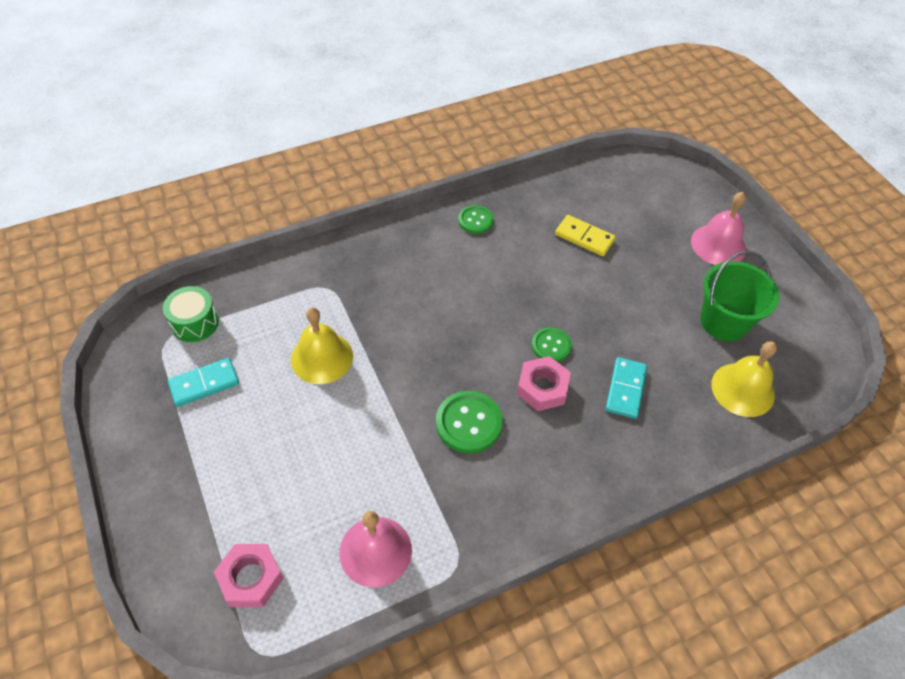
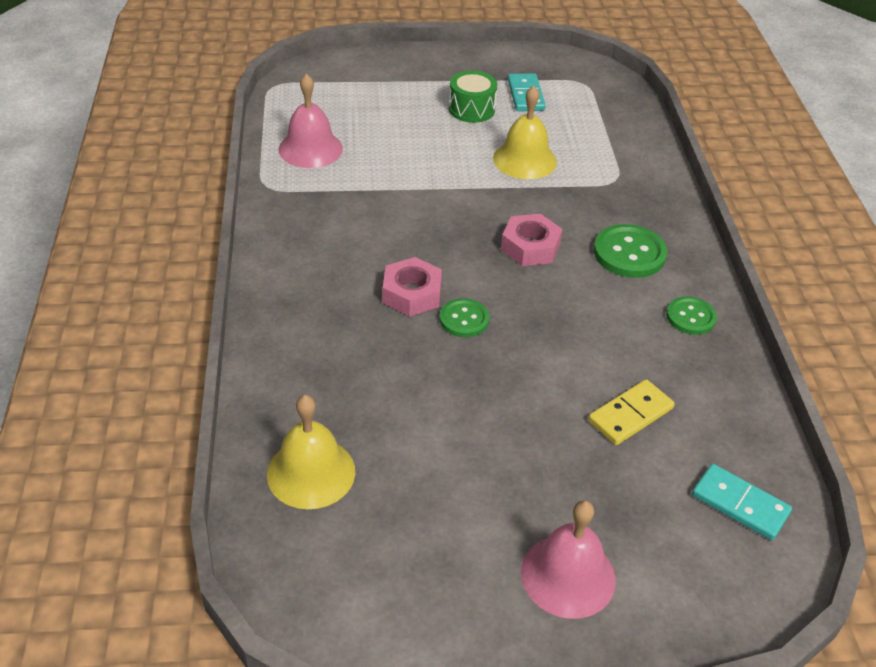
camera: 110 degrees right, 10 degrees down
green drum [163,286,219,342] -> green drum moved to [449,70,497,123]
pink nut [214,544,284,607] -> pink nut moved to [501,214,562,266]
green button [436,391,503,453] -> green button moved to [594,224,667,278]
turquoise domino [606,357,647,419] -> turquoise domino moved to [692,464,792,540]
green bucket [701,250,780,341] -> none

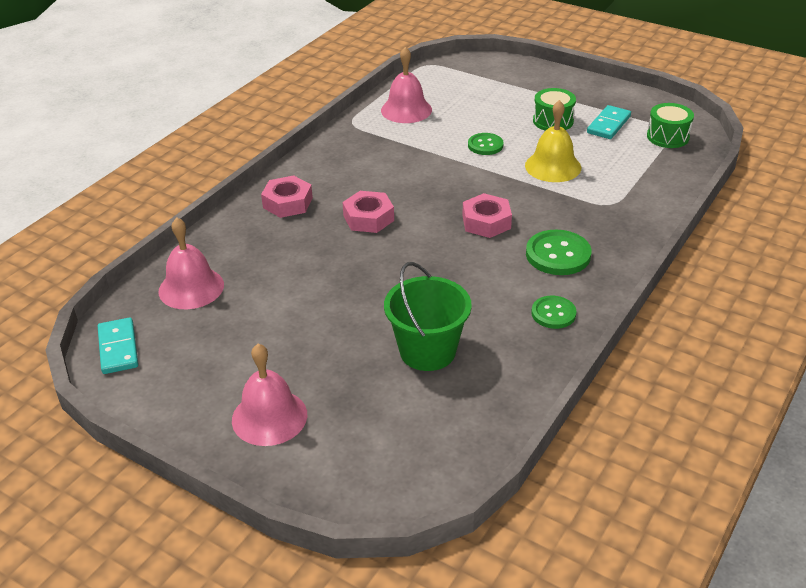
camera: 40 degrees right, 5 degrees down
yellow bell [267,395,355,509] -> pink bell [158,218,224,309]
green button [440,298,489,337] -> green button moved to [468,133,504,155]
yellow domino [588,379,675,445] -> green bucket [384,262,472,371]
turquoise domino [692,464,792,540] -> turquoise domino moved to [98,317,138,374]
none -> pink nut [261,175,313,218]
none -> green drum [647,103,694,148]

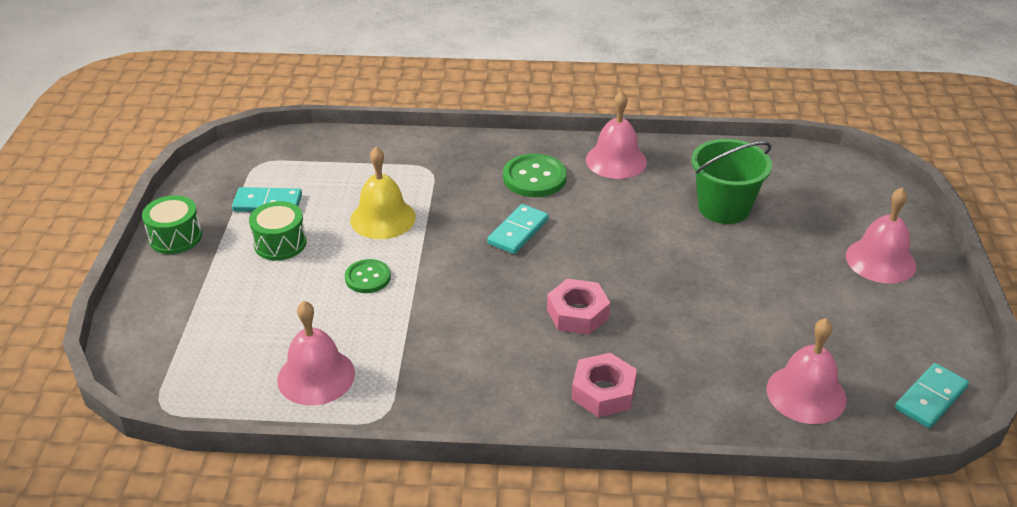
camera: 120 degrees left, 0 degrees up
pink nut [462,193,512,238] -> turquoise domino [487,204,549,254]
green button [531,296,577,329] -> pink bell [586,91,647,179]
green drum [647,103,694,148] -> green drum moved to [142,195,202,254]

